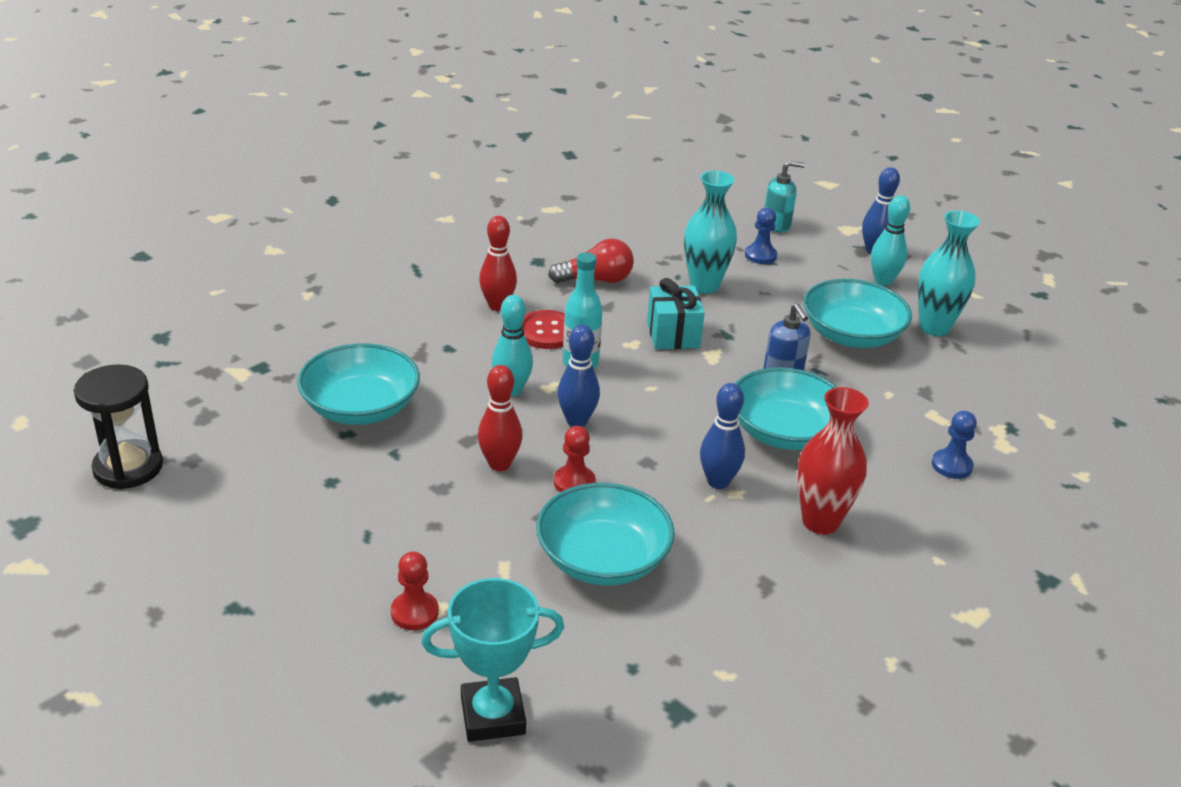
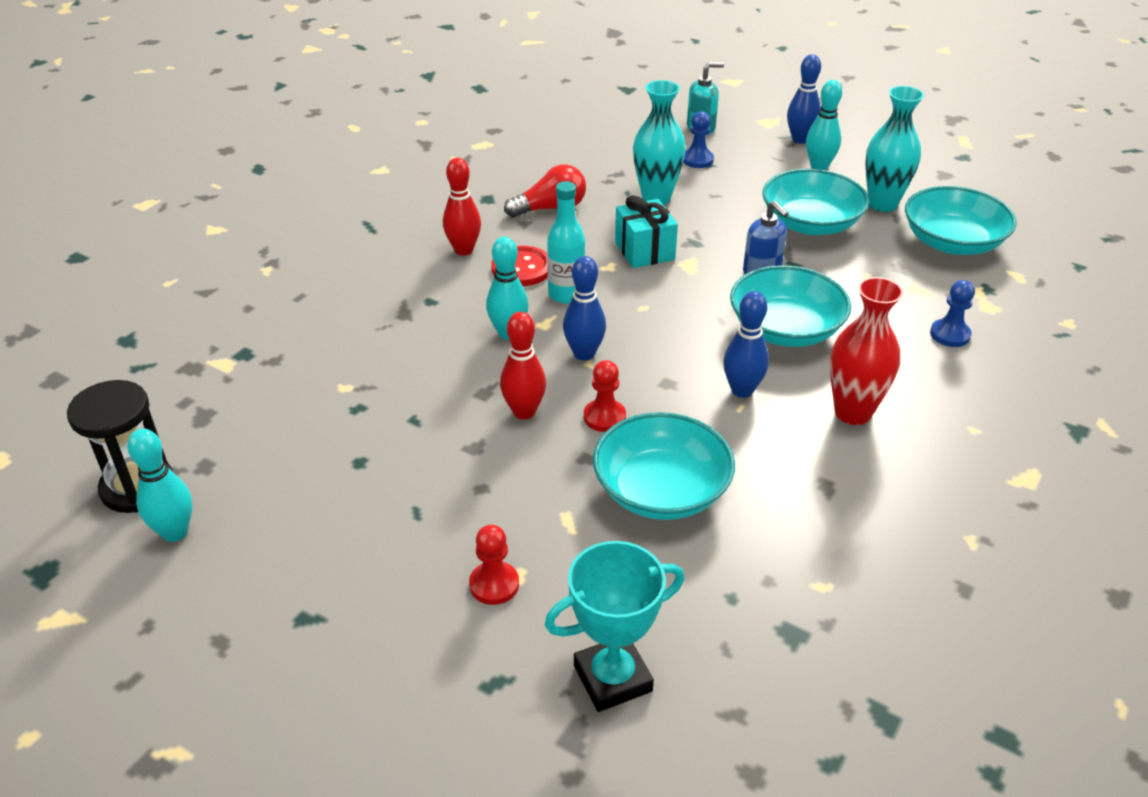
camera: 10 degrees left, 5 degrees up
turquoise bowl [297,343,420,425] -> turquoise bowl moved to [905,186,1016,255]
none -> turquoise bowling pin [127,428,192,542]

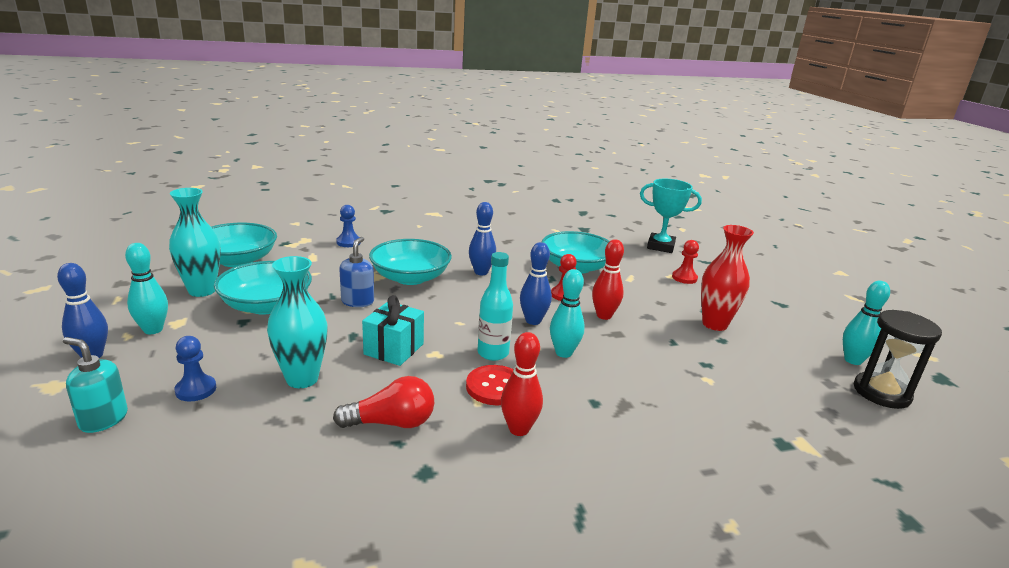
camera: 140 degrees left, 15 degrees down
red light bulb [504,164,586,218] -> red light bulb turned 150 degrees clockwise [333,376,434,428]
red vase [830,277,903,425] -> red vase moved to [701,225,754,331]

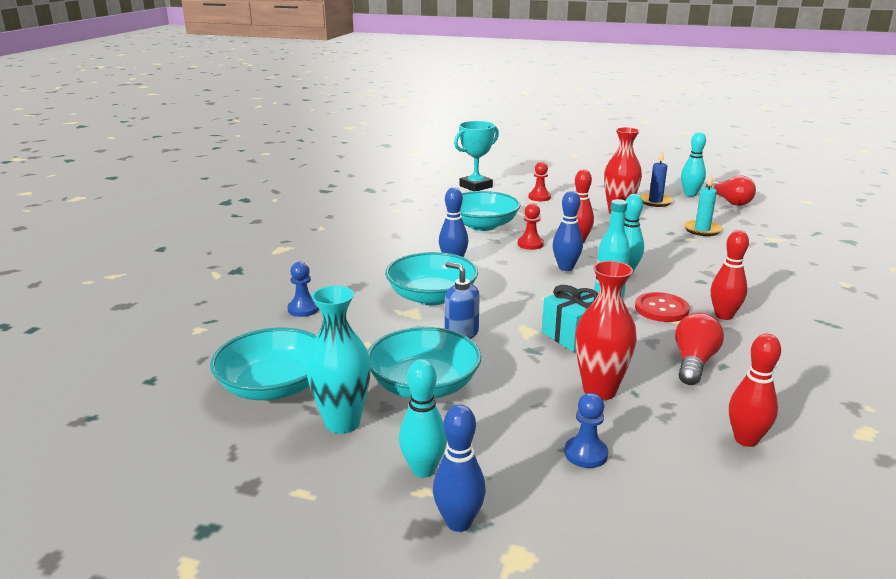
camera: 55 degrees left, 0 degrees up
turquoise soap dispenser [63,337,128,433] -> none
turquoise vase [267,256,328,388] -> red vase [575,261,637,400]
black hourglass [854,310,942,409] -> red light bulb [706,175,756,206]
none -> blue candle [640,150,673,207]
none -> turquoise candle [684,174,722,236]
none -> red bowling pin [729,334,781,447]

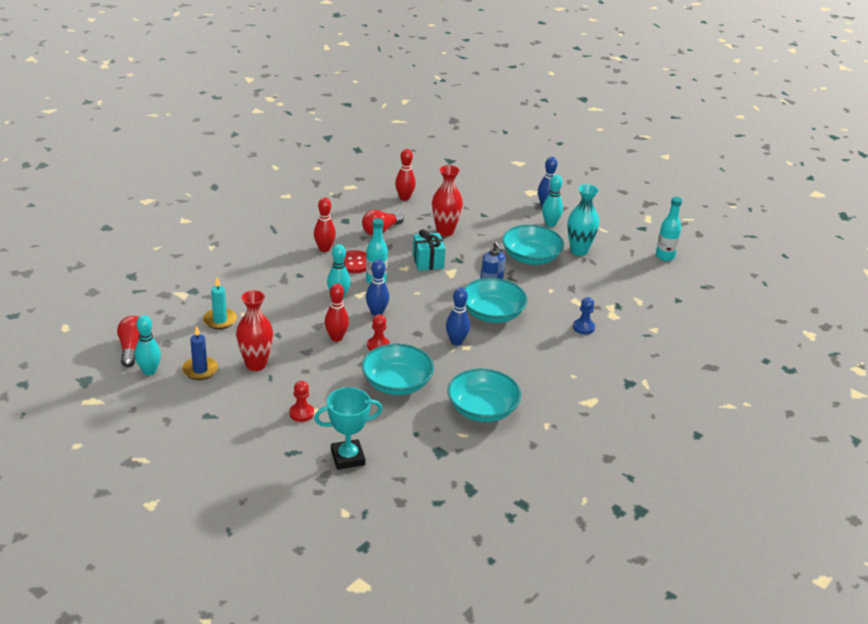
camera: 160 degrees left, 10 degrees up
turquoise bowl [210,328,317,400] -> turquoise bowl moved to [448,369,521,422]
blue pawn [565,393,608,468] -> none
none -> turquoise bottle [656,197,682,261]

